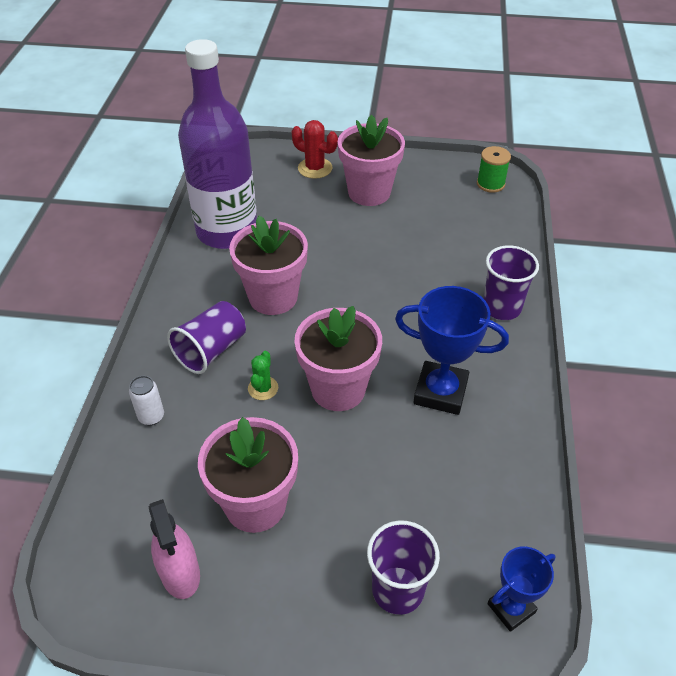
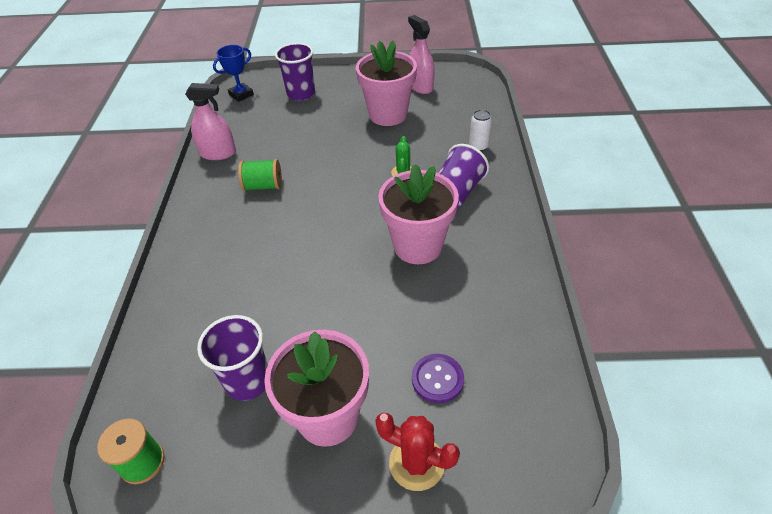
camera: 175 degrees right, 0 degrees up
purple bottle [178,39,257,249] -> none
pink flower pot [294,306,382,411] -> none
blue trophy [395,286,509,415] -> green spool [238,159,282,191]
purple cup [484,245,539,320] -> purple cup moved to [197,315,268,401]
none -> pink spray bottle [185,83,236,160]
none -> purple button [412,354,464,403]

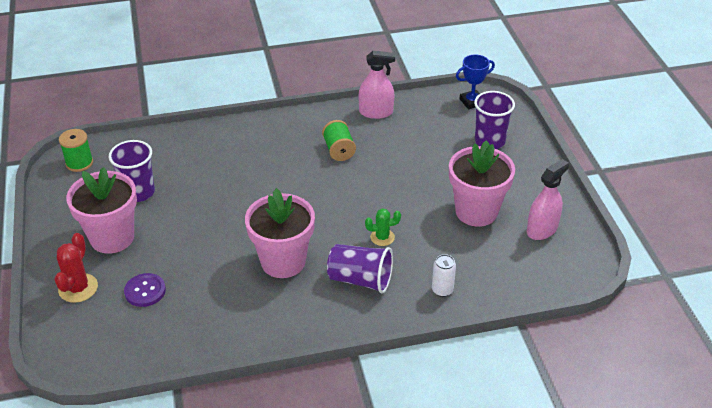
camera: 75 degrees right, 5 degrees down
pink spray bottle [185,83,236,160] -> pink spray bottle turned 75 degrees counterclockwise [359,51,395,119]
blue trophy [213,45,254,102] -> blue trophy turned 60 degrees counterclockwise [456,54,495,109]

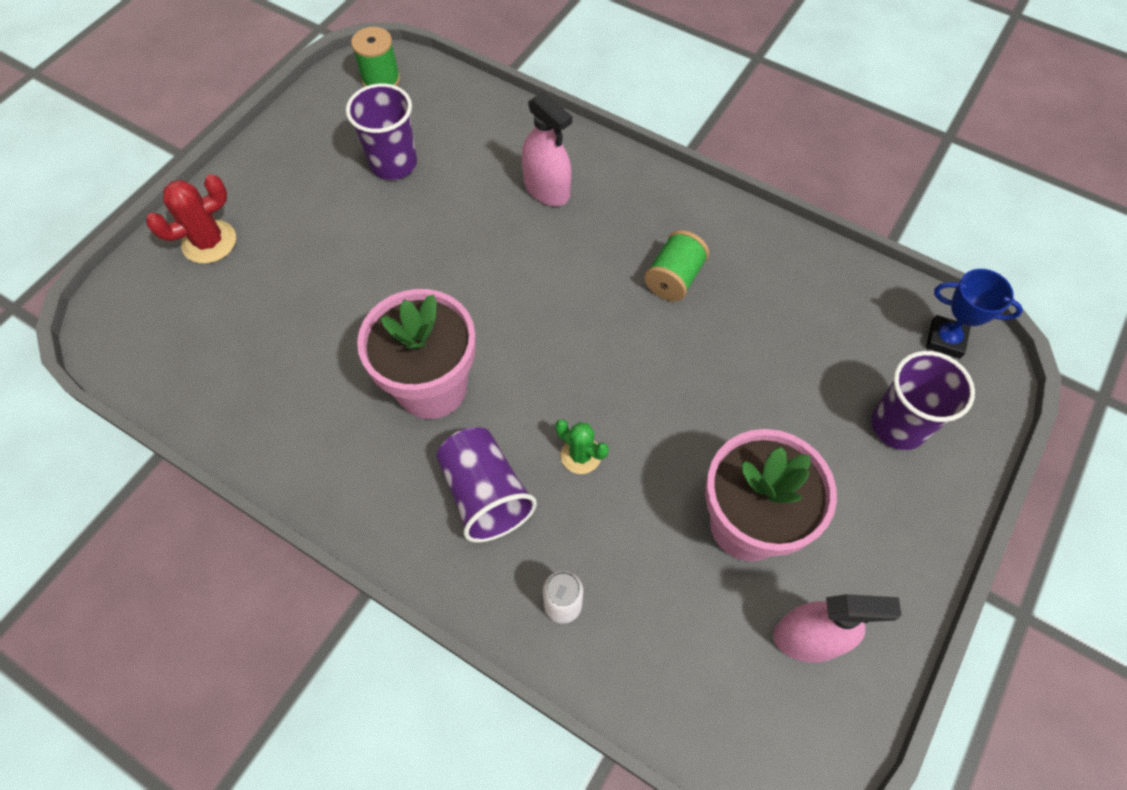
camera: 45 degrees right, 20 degrees up
pink flower pot [66,167,137,254] -> none
purple button [124,273,166,307] -> none
pink spray bottle [359,51,395,119] -> pink spray bottle moved to [521,92,572,206]

